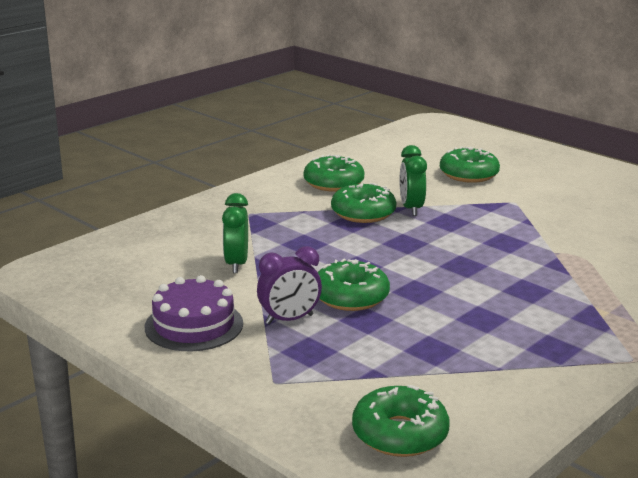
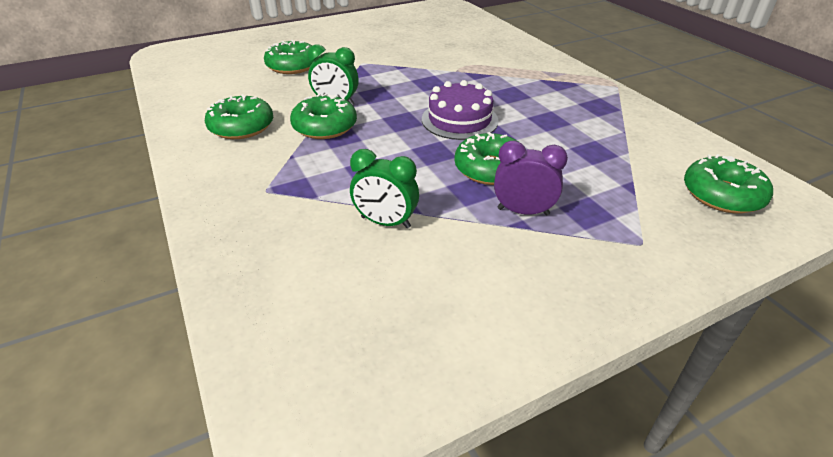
camera: 70 degrees left, 15 degrees up
purple cake [145,275,243,351] -> purple cake moved to [422,80,499,140]
purple clock [257,246,322,325] -> purple clock turned 75 degrees counterclockwise [494,141,568,215]

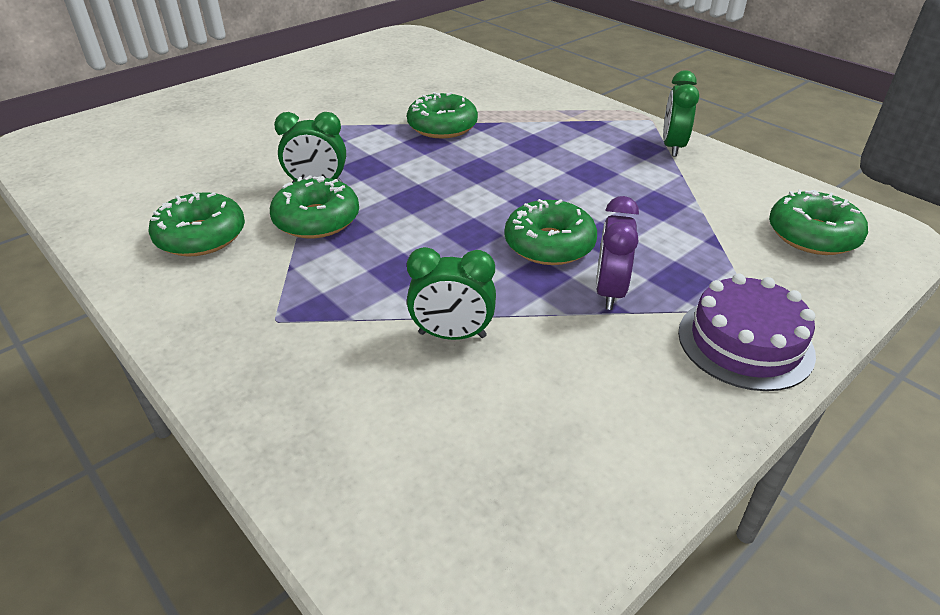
camera: 15 degrees left, 0 degrees up
green donut [264,40,319,74] -> green donut moved to [407,92,478,138]
purple cake [422,80,499,140] -> purple cake moved to [678,273,816,391]
purple clock [494,141,568,215] -> purple clock turned 75 degrees counterclockwise [596,196,639,310]
none -> green clock [663,70,699,157]

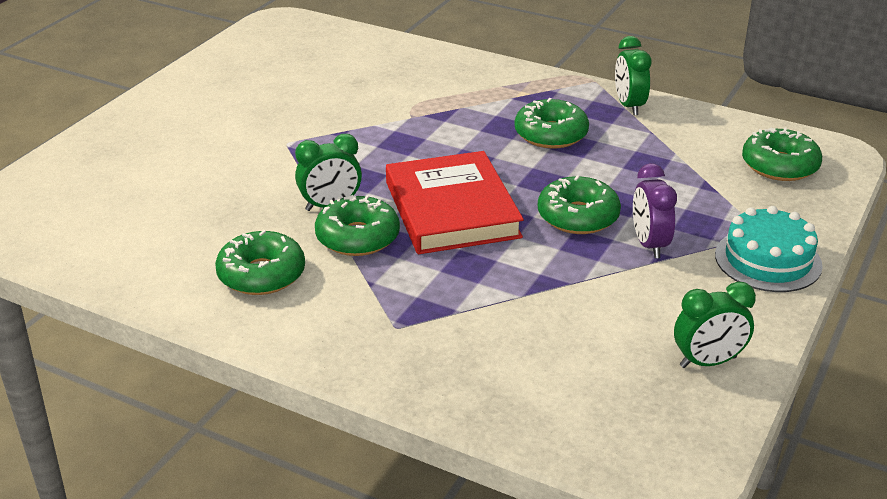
camera: 20 degrees left, 5 degrees down
green donut [407,92,478,138] -> green donut moved to [515,98,589,148]
green clock [407,247,496,340] -> green clock moved to [674,281,756,368]
purple cake [678,273,816,391] -> turquoise cake [715,206,823,292]
none -> red book [386,151,524,254]

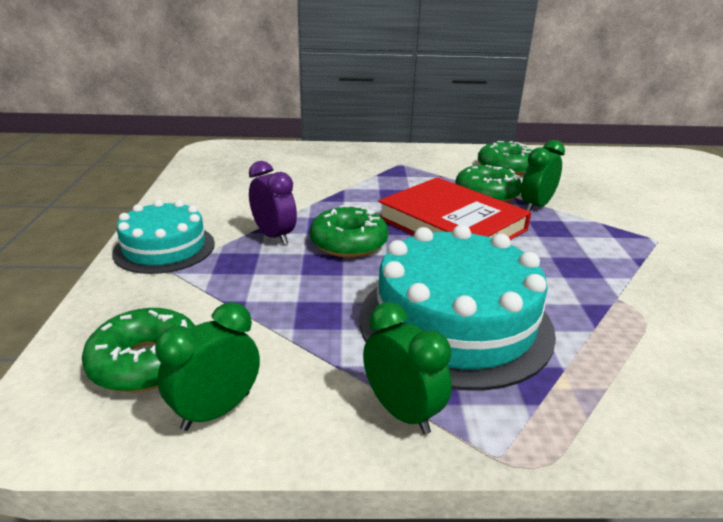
camera: 150 degrees right, 5 degrees down
green donut [515,98,589,148] -> turquoise cake [360,225,556,391]
green clock [674,281,756,368] -> green clock moved to [155,302,260,431]

